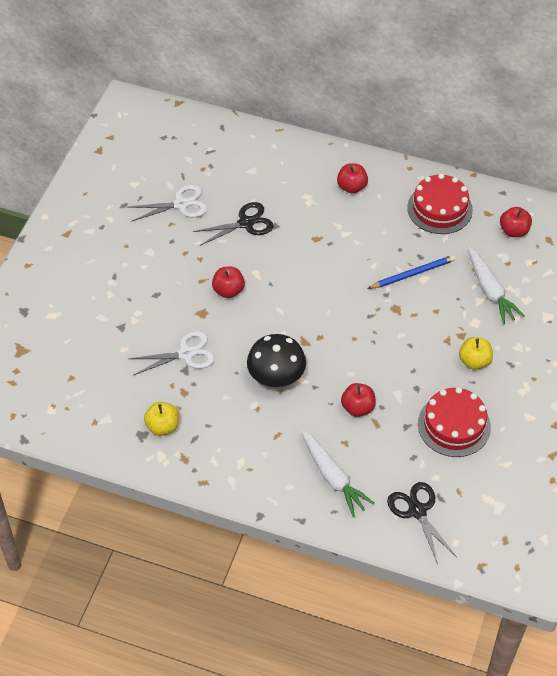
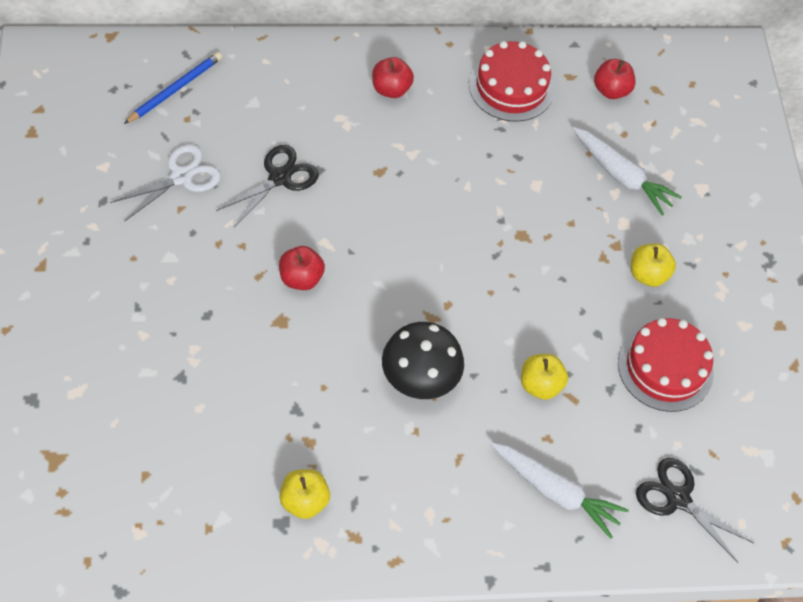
camera: 30 degrees left, 5 degrees up
white scissors [129,331,215,375] -> none
red apple [341,383,376,417] -> yellow apple [521,354,568,400]
blue pencil [367,255,455,289] -> blue pencil moved to [124,52,222,124]

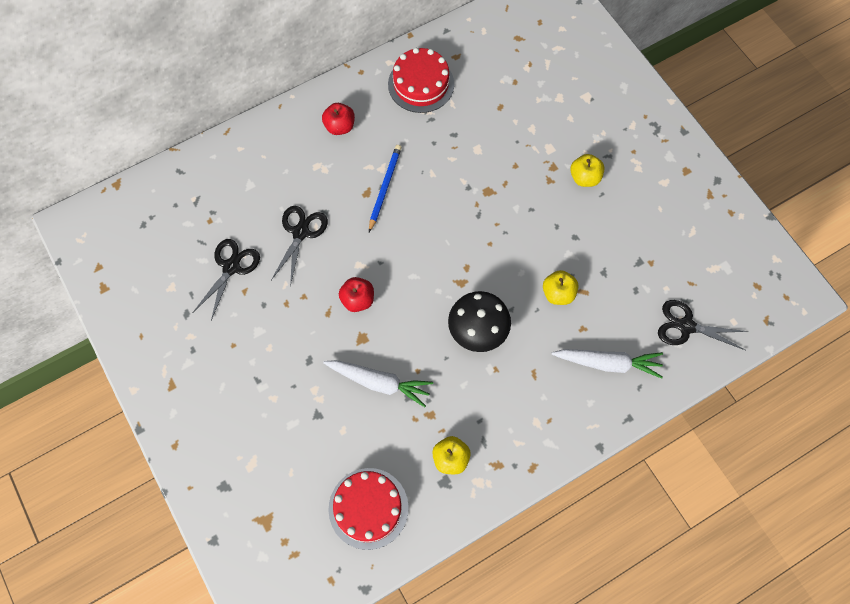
camera: 20 degrees left, 10 degrees up
white scissors [110,145,221,221] -> black scissors [193,239,260,321]
blue pencil [124,52,222,124] -> blue pencil moved to [369,145,402,232]
white carrot [572,127,682,216] -> white carrot moved to [323,360,433,407]
red apple [594,59,635,99] -> none
red cake [618,318,714,412] -> red cake moved to [328,468,409,550]

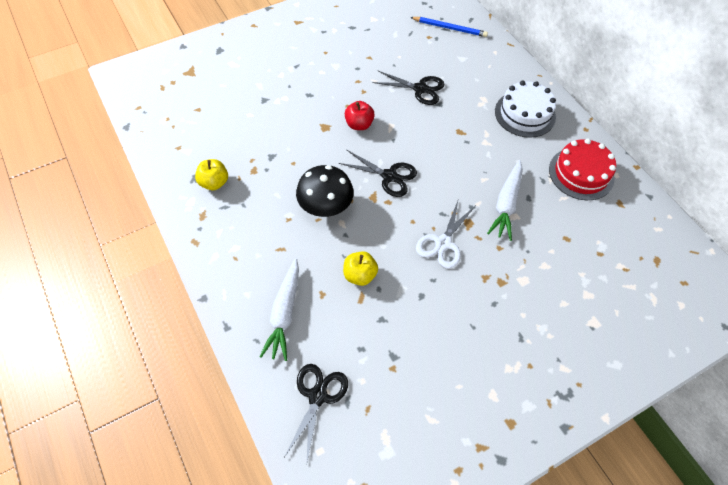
camera: 90 degrees right, 10 degrees down
black scissors [193,239,260,321] -> black scissors moved to [338,150,417,197]
red apple [322,103,355,135] -> white cake [495,81,556,138]
white carrot [323,360,433,407] -> white carrot moved to [487,160,523,241]
red cake [328,468,409,550] -> none
blue pencil [369,145,402,232] -> blue pencil moved to [410,17,488,37]
yellow apple [570,154,605,187] -> none
none -> white scissors [416,198,475,269]

